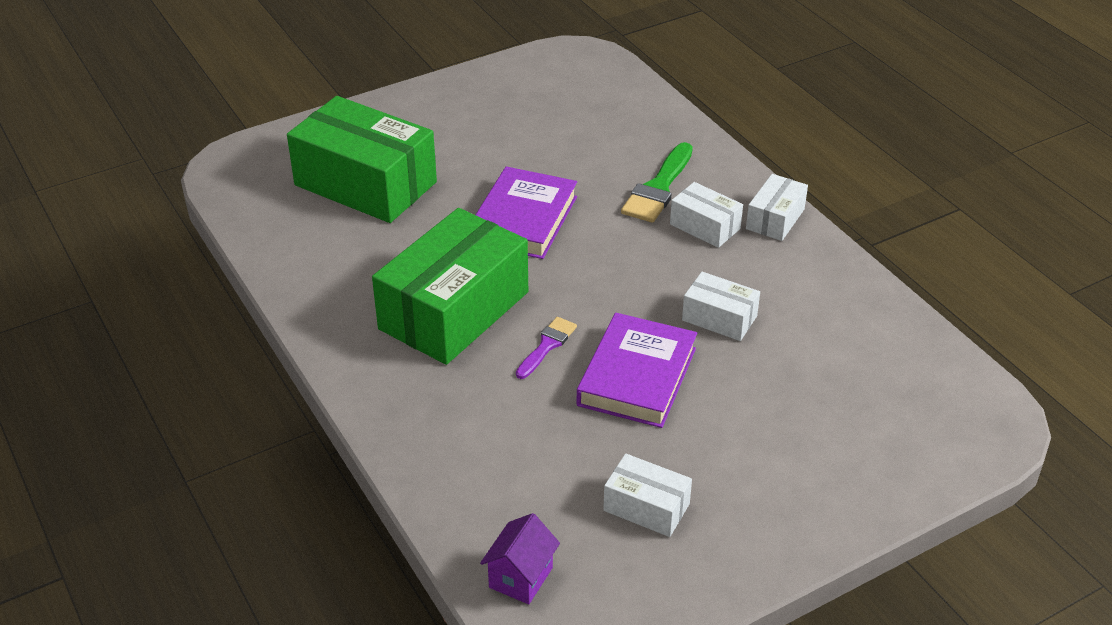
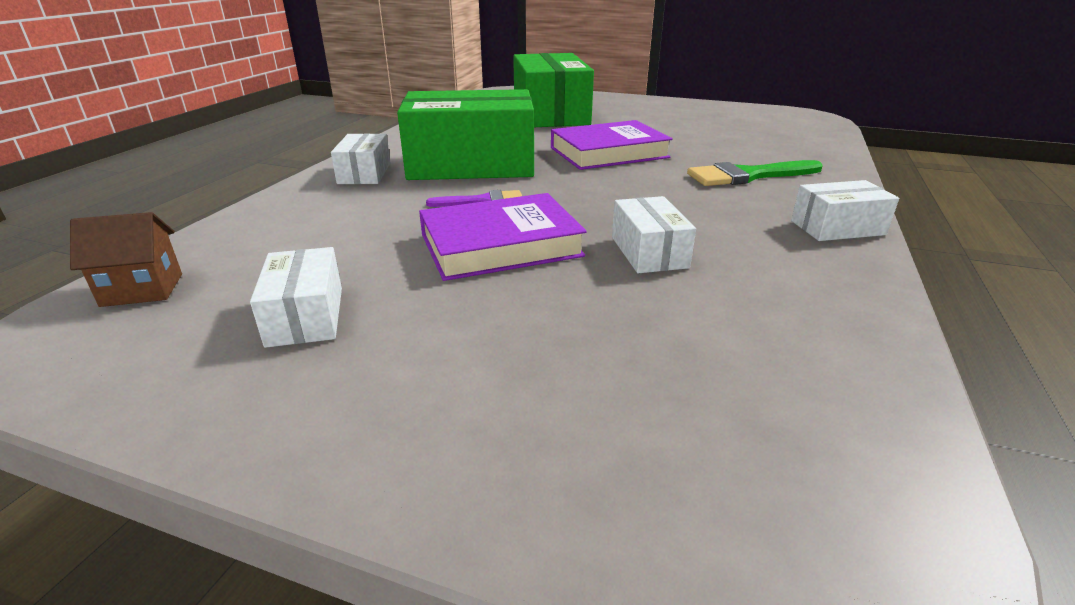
camera: 50 degrees right, 10 degrees down
purple house [480,513,560,604] -> brown house [70,212,182,307]
white box [670,182,743,248] -> white box moved to [331,133,390,184]

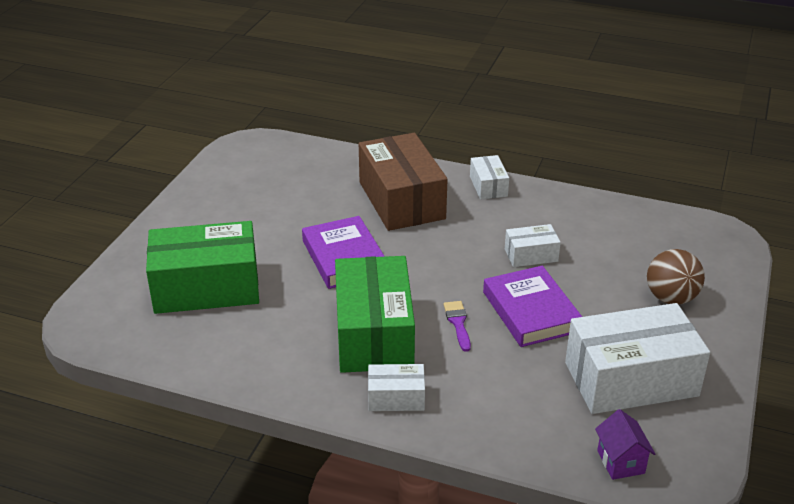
camera: 90 degrees left, 5 degrees up
brown house [70,212,182,307] -> purple house [595,409,655,480]
white box [250,247,342,348] -> white box [565,303,710,414], size x2.09
green brush [687,160,823,186] -> brown box [359,133,448,231]
none -> brown ball [647,249,705,305]

